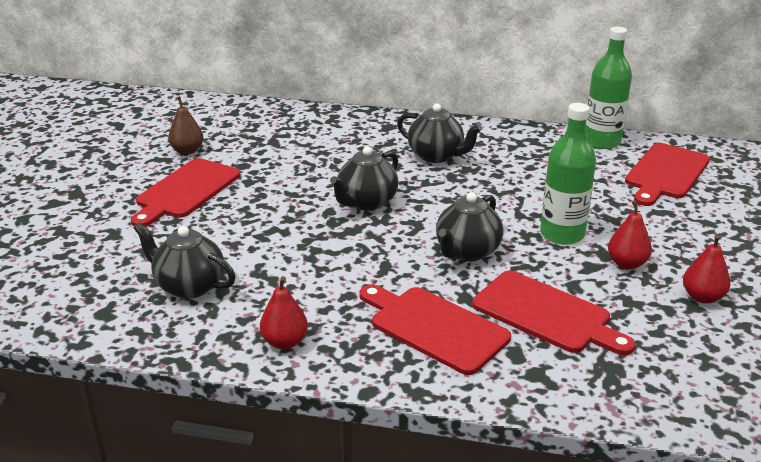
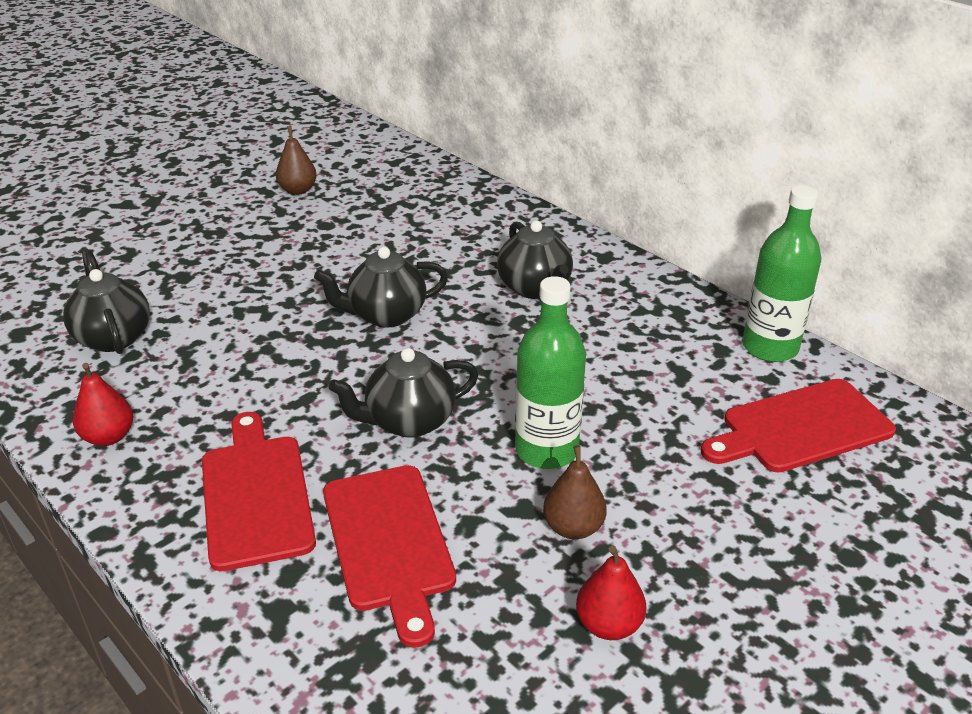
camera: 35 degrees right, 5 degrees up
red cutting board [131,158,241,227] -> none
red pear [608,200,652,269] -> brown pear [543,445,607,539]

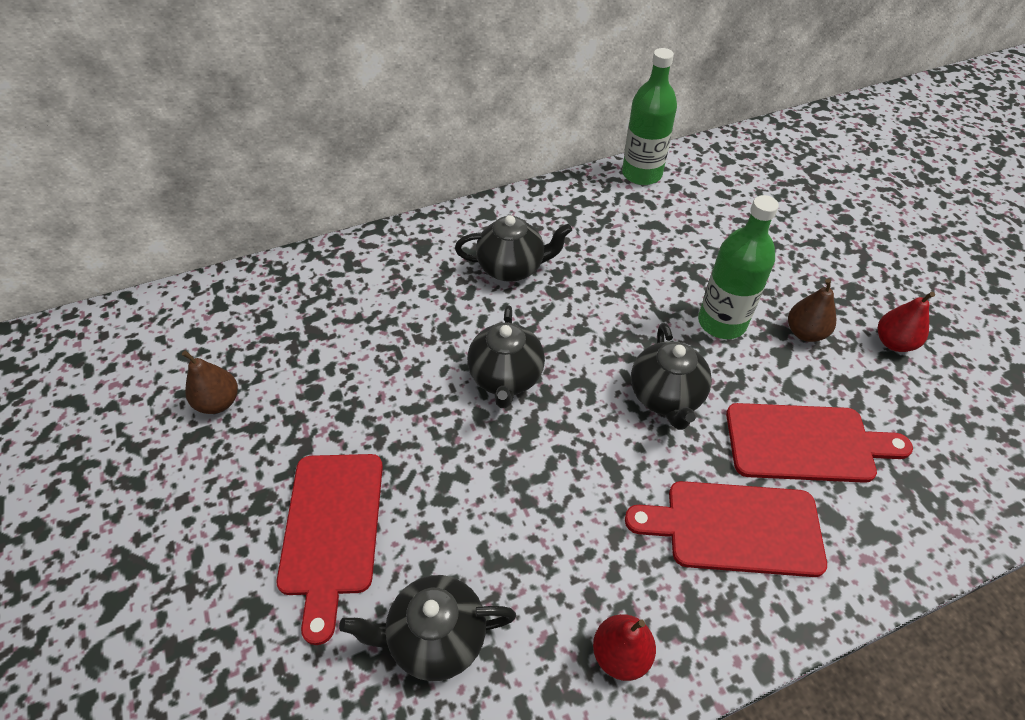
camera: 70 degrees left, 15 degrees up
red cutting board [701,379,896,473] -> red cutting board moved to [277,454,383,645]

